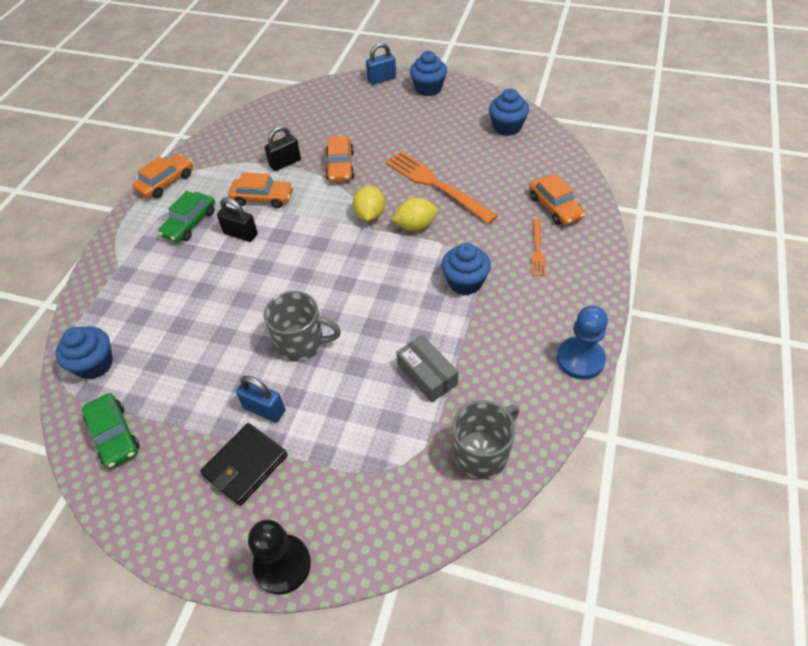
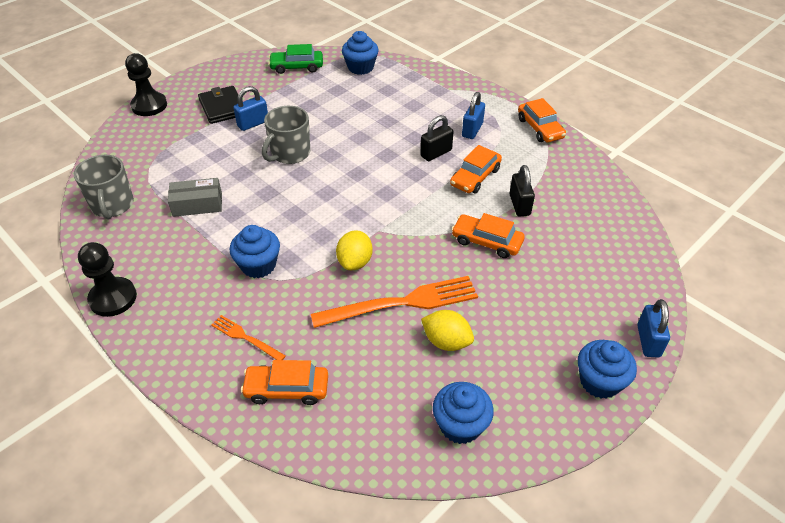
camera: 115 degrees right, 5 degrees down
green car [158,191,215,242] -> blue padlock [462,92,485,139]
yellow lemon [353,186,385,221] -> yellow lemon moved to [421,310,474,351]
blue pawn [557,306,608,379] -> black pawn [78,242,137,317]

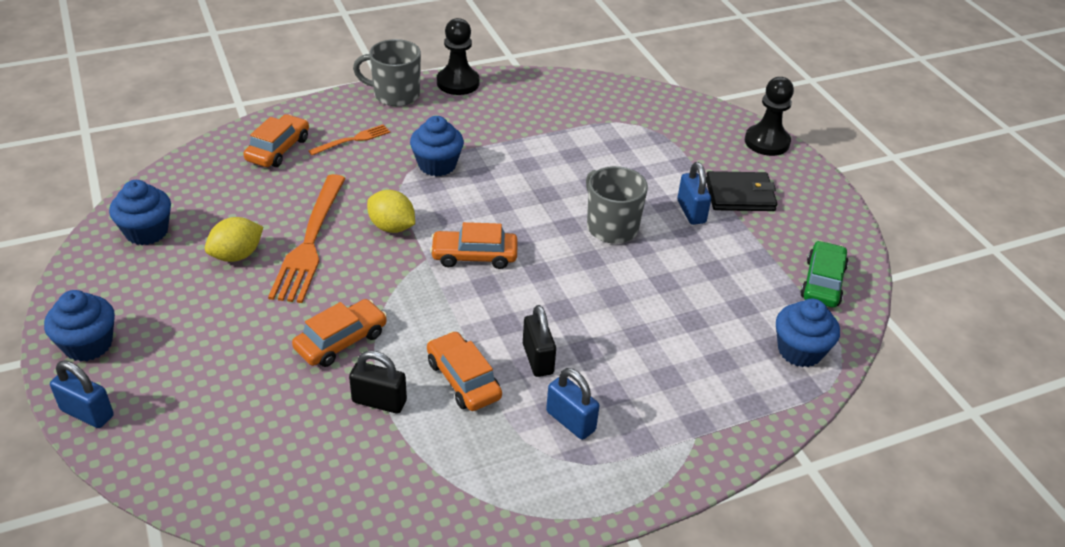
camera: 110 degrees right, 5 degrees down
grey mug [74,155,134,220] -> grey mug moved to [353,39,421,106]
grey box [168,178,222,217] -> none
orange car [518,98,566,142] -> orange car moved to [430,222,517,269]

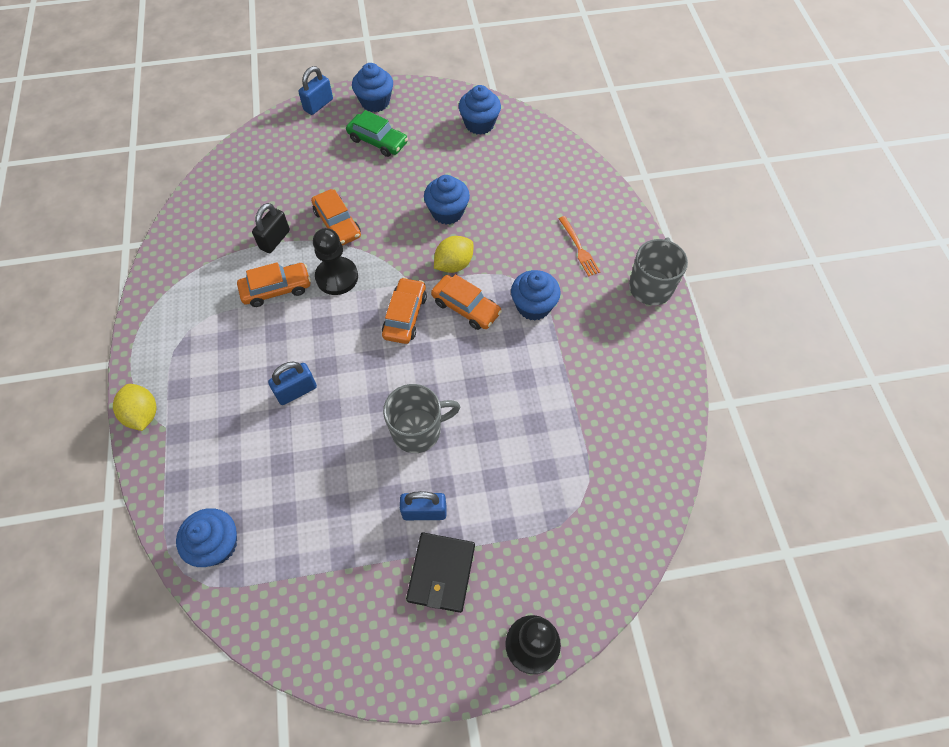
camera: 105 degrees right, 20 degrees up
yellow lemon [205,217,263,262] -> yellow lemon moved to [113,384,156,431]
orange car [243,114,309,167] -> orange car moved to [431,274,502,330]
orange fork [268,174,345,303] -> blue cupcake [424,175,470,224]
black pawn [437,18,480,95] -> black pawn moved to [313,228,358,295]
black padlock [523,305,556,377] -> none
blue padlock [546,368,599,440] -> blue padlock moved to [268,362,317,405]
green car [800,241,848,308] -> green car moved to [346,110,408,157]

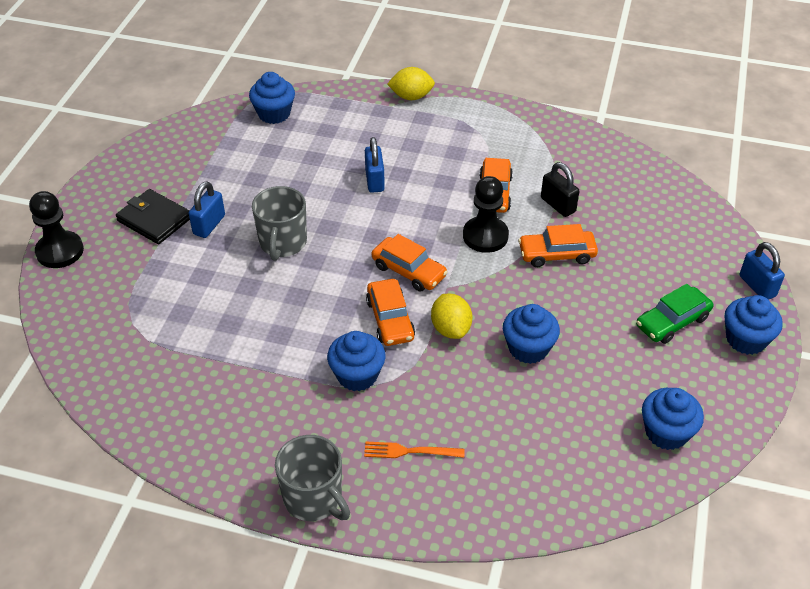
camera: 115 degrees right, 15 degrees down
orange car [431,274,502,330] -> orange car turned 75 degrees counterclockwise [366,279,415,346]

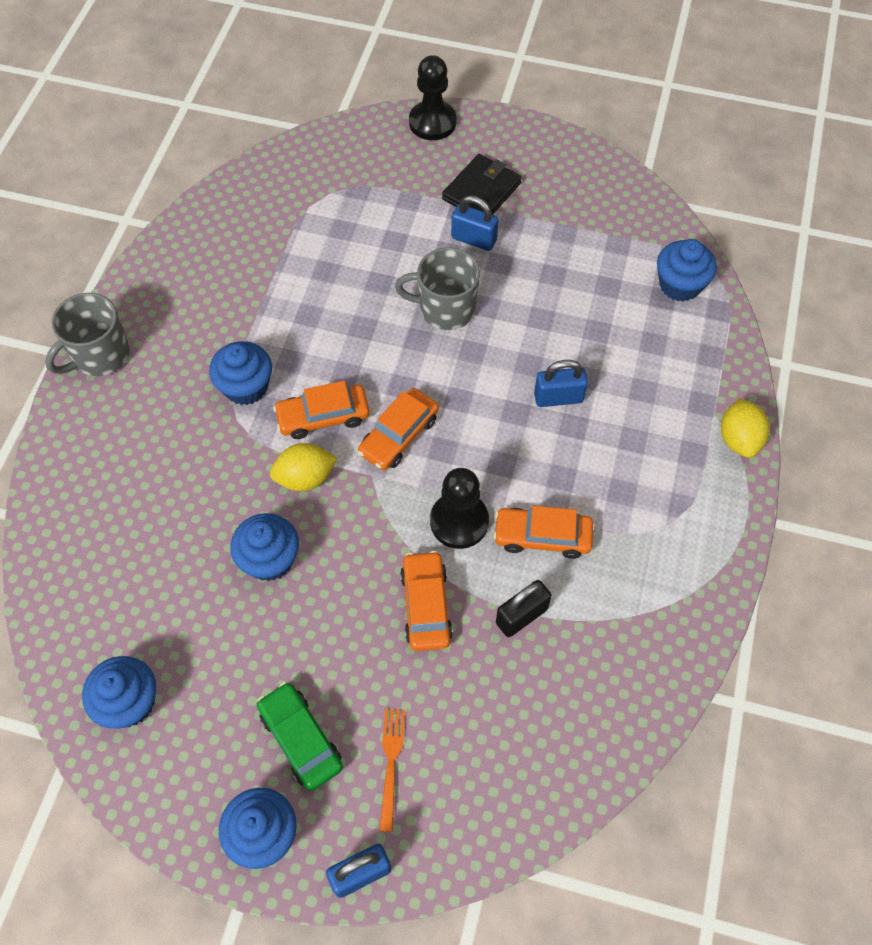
camera: 90 degrees right, 15 degrees up
orange fork [364,442,465,458] -> orange fork moved to [380,709,405,832]

